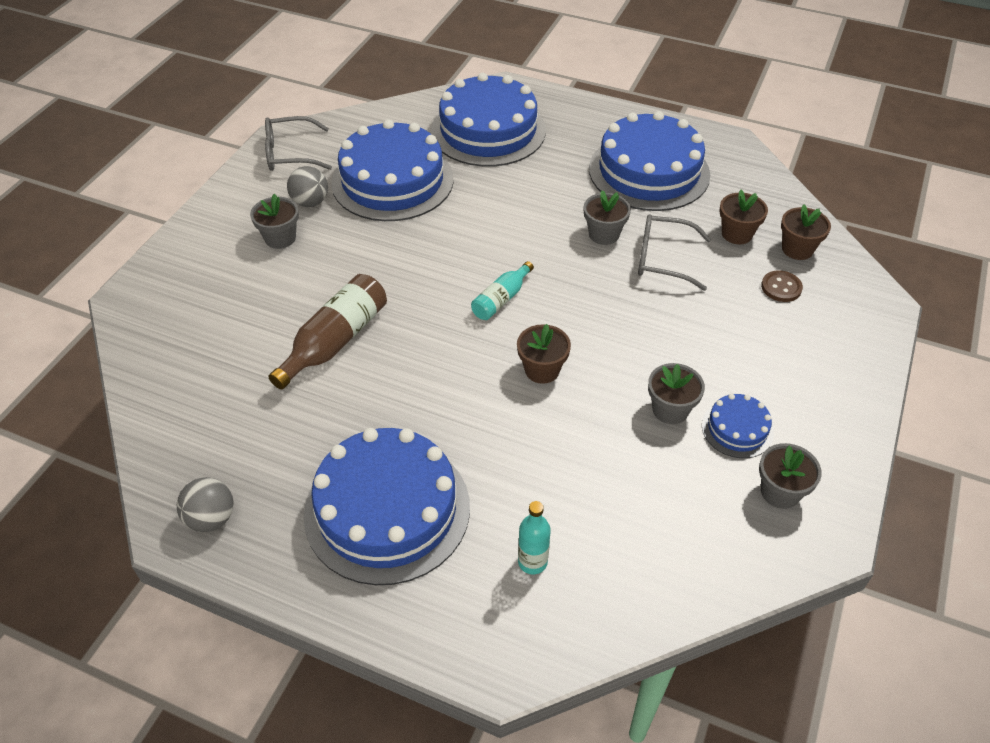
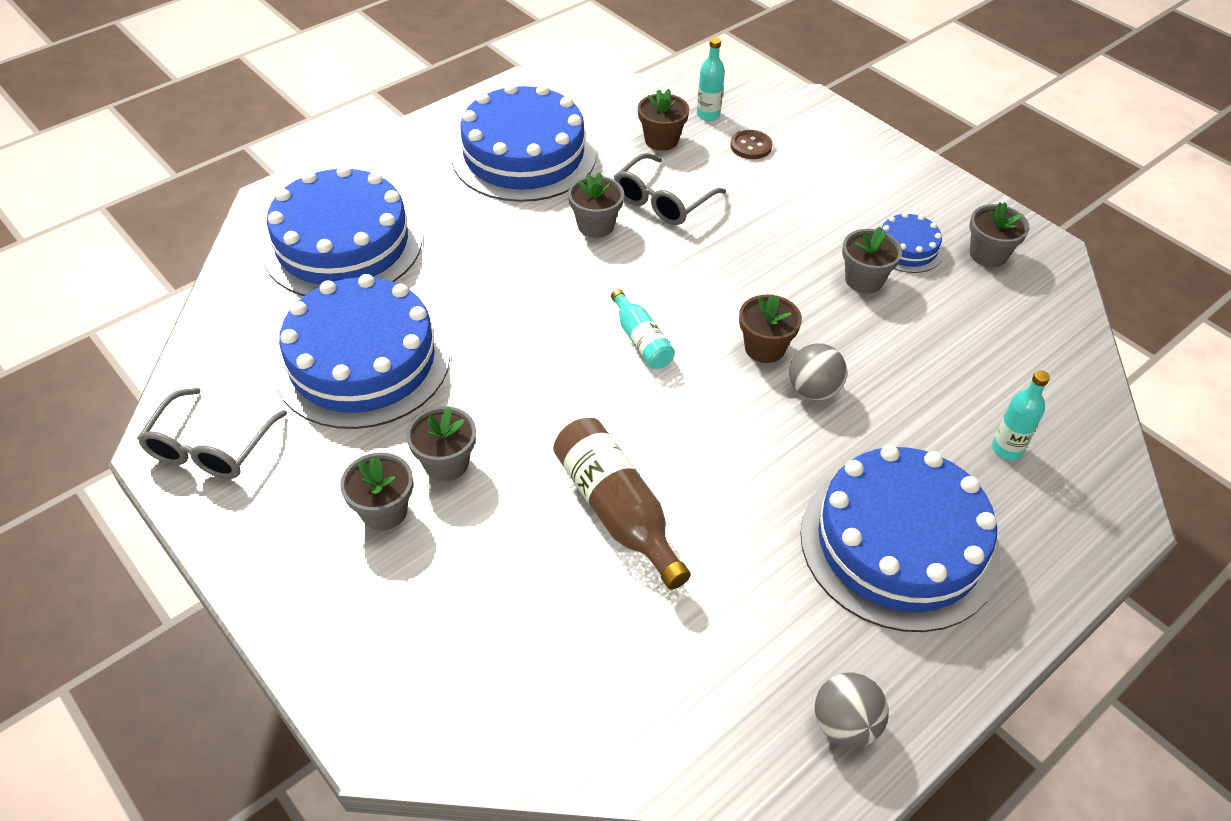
camera: 65 degrees left, 0 degrees up
grey ball [287,166,328,207] -> grey ball moved to [789,343,847,400]
brown flower pot [781,205,831,260] -> turquoise bottle [697,37,725,121]
none -> grey flower pot [406,406,476,481]

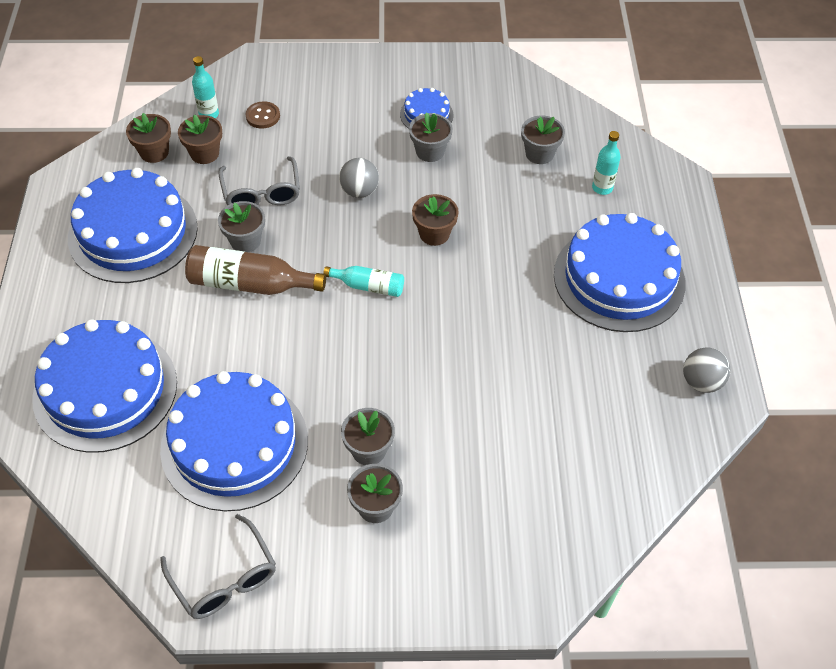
camera: 50 degrees left, 5 degrees up
brown bottle [553,418,691,590] -> brown bottle moved to [185,245,326,295]
grey ball [789,343,847,400] -> grey ball moved to [339,158,379,198]
grey flower pot [970,202,1029,267] -> grey flower pot moved to [521,115,565,164]
none -> brown flower pot [126,113,171,163]

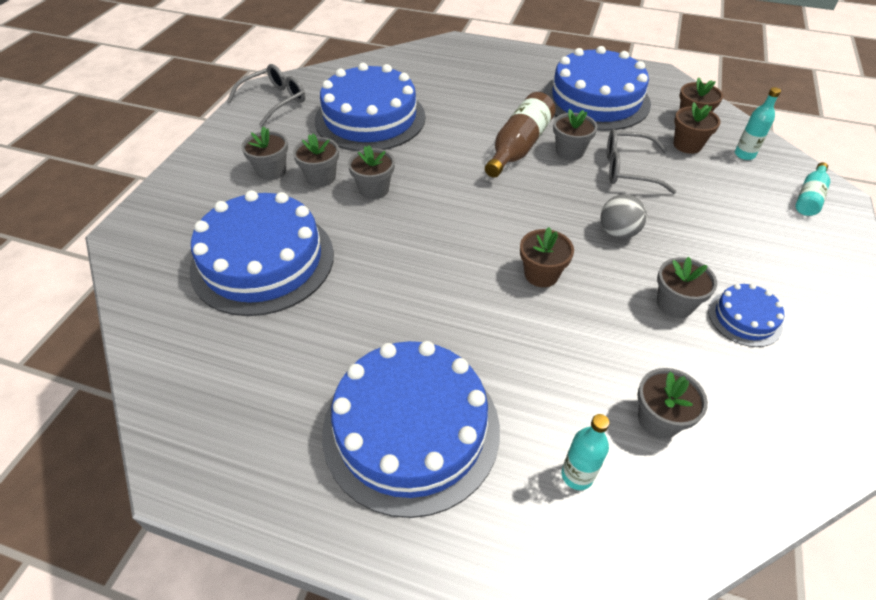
camera: 110 degrees right, 5 degrees down
blue cake [32,319,177,453] -> blue cake moved to [190,190,334,316]
grey glasses [160,514,276,619] -> grey glasses turned 150 degrees clockwise [227,64,305,127]
brown button [245,101,280,128] -> none
turquoise bottle [323,266,404,297] -> turquoise bottle moved to [796,162,830,216]
grey ball [683,347,730,393] -> none
none -> grey flower pot [348,145,395,199]

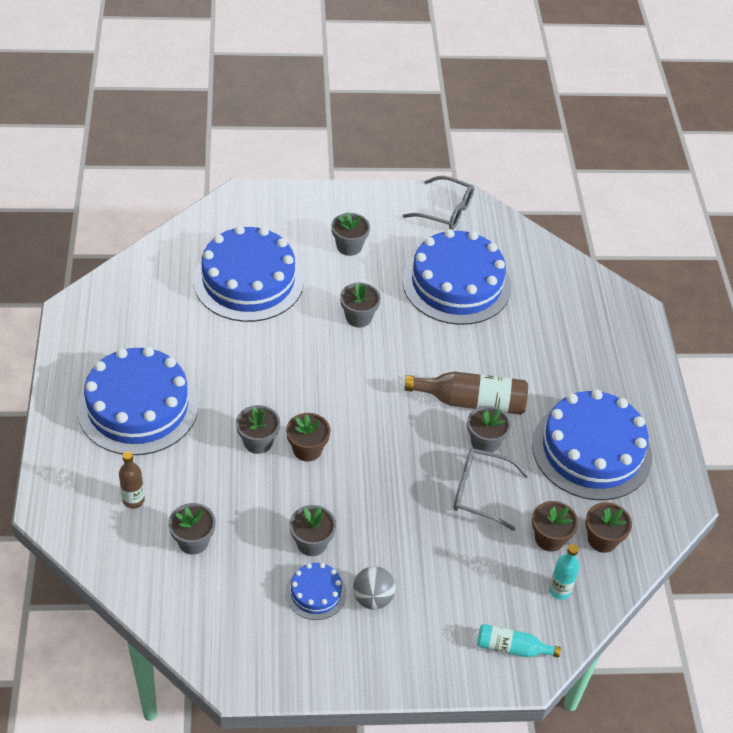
camera: 65 degrees right, 0 degrees up
grey flower pot [293,134,339,187] -> grey flower pot moved to [236,405,280,454]
turquoise bottle [562,414,610,490] -> brown bottle [119,451,145,508]
grey ball [601,194,647,239] -> grey ball moved to [353,566,396,610]
grey glasses [607,129,676,194] -> grey glasses turned 60 degrees counterclockwise [454,449,529,531]

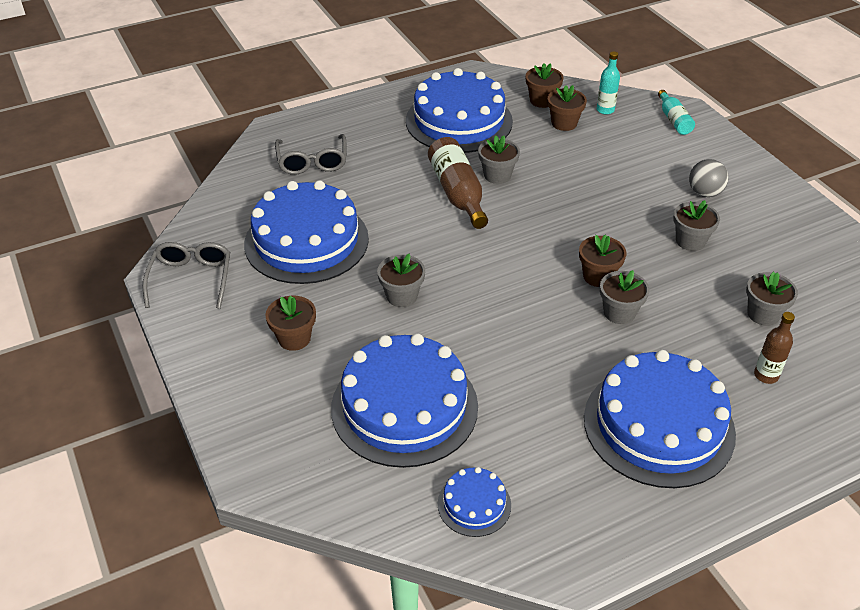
camera: 110 degrees left, 5 degrees down
blue cake [286,563,346,620] -> blue cake moved to [438,467,511,537]
grey flower pot [332,212,370,256] -> brown flower pot [265,296,316,351]
grey glasses [454,449,529,531] -> grey glasses moved to [275,134,347,175]

